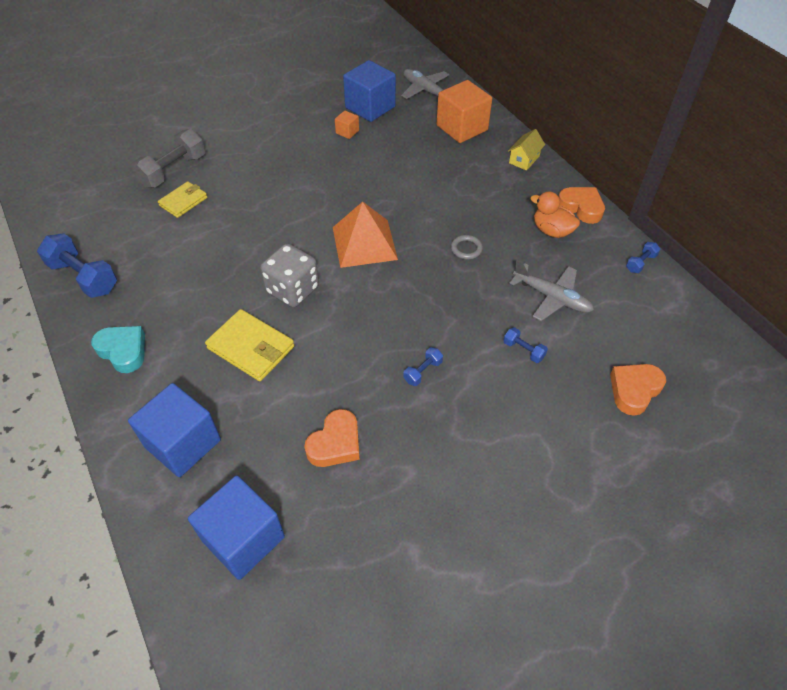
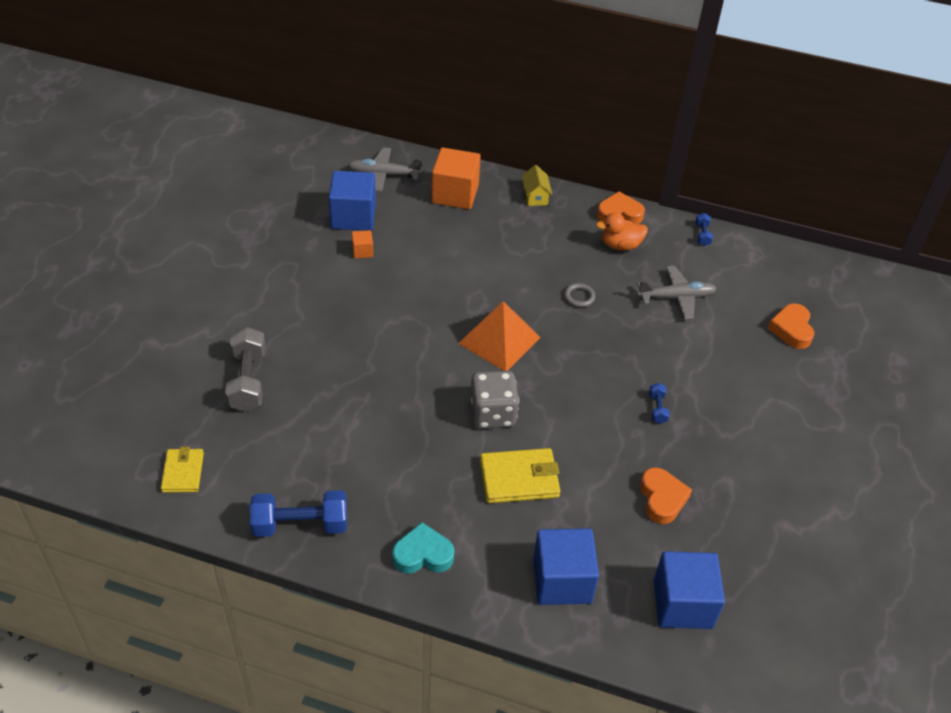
camera: 45 degrees left, 5 degrees down
yellow wallet [158,181,207,218] -> yellow wallet moved to [161,447,204,493]
blue dumbbell [503,327,548,363] -> none

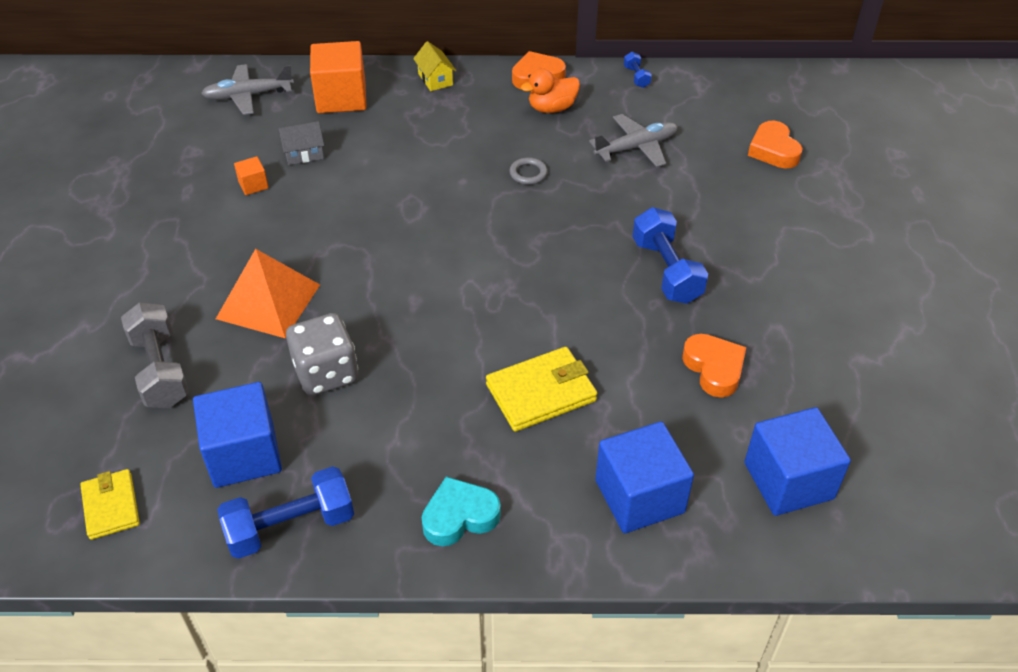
camera: 15 degrees left, 0 degrees up
blue cube [329,171,376,231] -> blue cube moved to [193,382,282,488]
orange pyramid [458,301,541,371] -> orange pyramid moved to [216,249,320,338]
grey dice [470,371,519,429] -> grey dice moved to [286,313,358,396]
blue dumbbell [649,383,670,424] -> blue dumbbell [632,207,708,304], size x2.08
none -> grey house [278,121,324,165]

